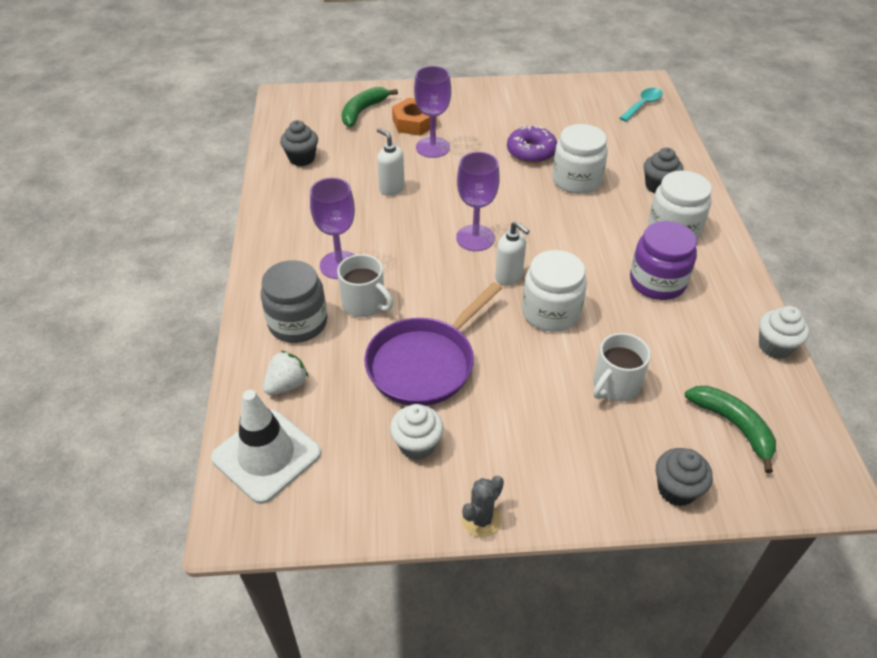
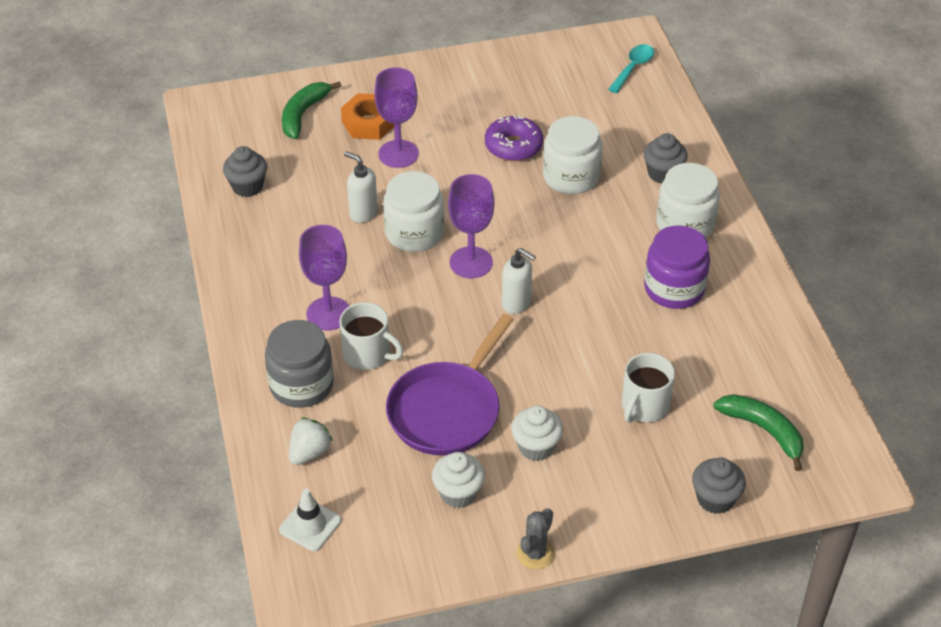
camera: 10 degrees left, 0 degrees up
white traffic cone [211,390,321,504] -> white traffic cone [279,489,341,551], size x0.57
white jar [522,250,587,332] -> white jar moved to [383,171,444,252]
white cupcake [759,306,809,359] -> white cupcake moved to [511,405,563,461]

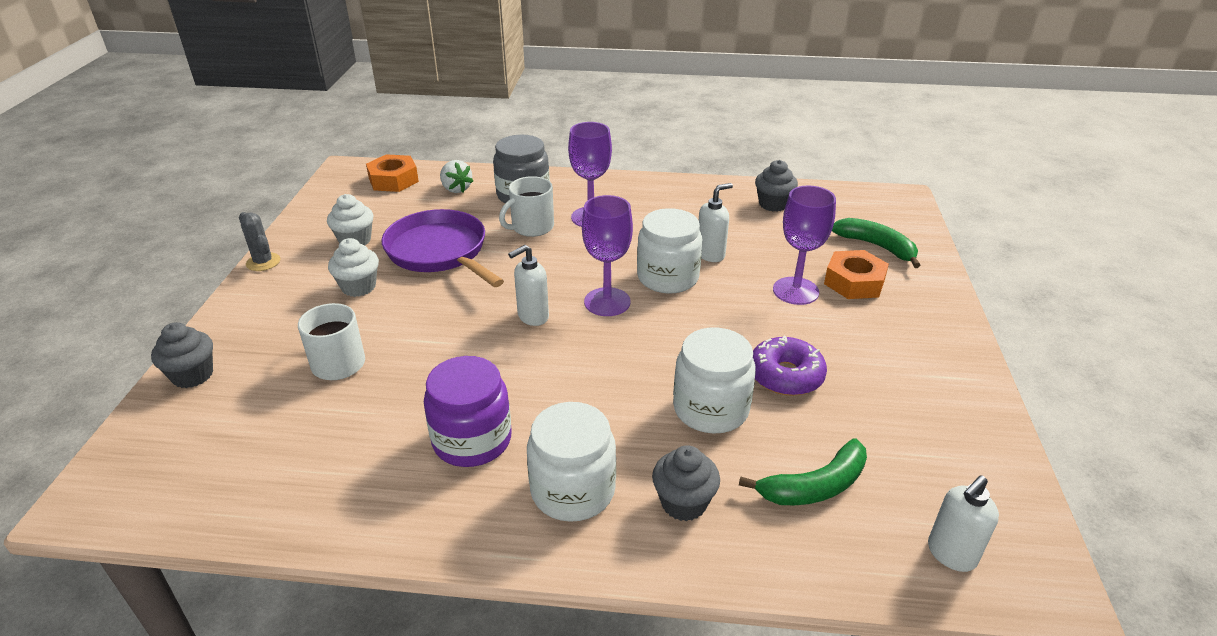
camera: 110 degrees right, 10 degrees down
white traffic cone [279,489,341,551] -> orange nut [366,154,419,192]
turquoise spoon [608,44,654,93] -> white soap dispenser [928,475,999,572]
green banana [713,394,804,471] -> green banana moved to [739,438,867,505]

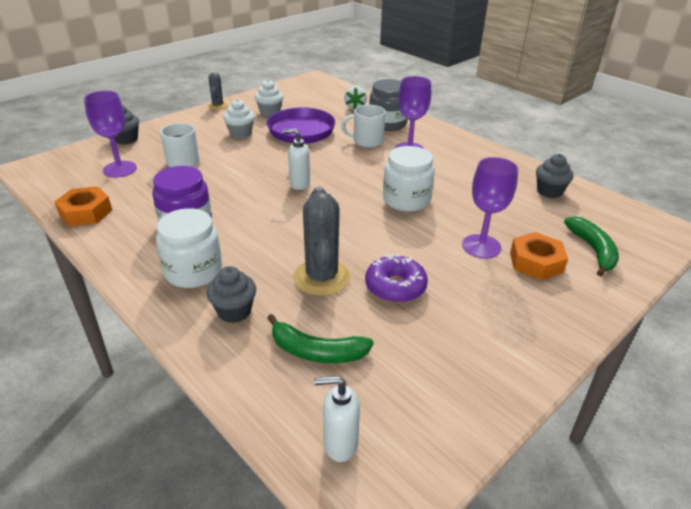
camera: 40 degrees right, 0 degrees up
orange nut [366,154,419,192] -> orange nut moved to [54,187,112,227]
purple goblet [582,195,633,316] -> purple goblet moved to [84,91,137,178]
white jar [673,327,756,433] -> grey cactus [293,187,350,296]
white soap dispenser [699,183,733,262] -> none

